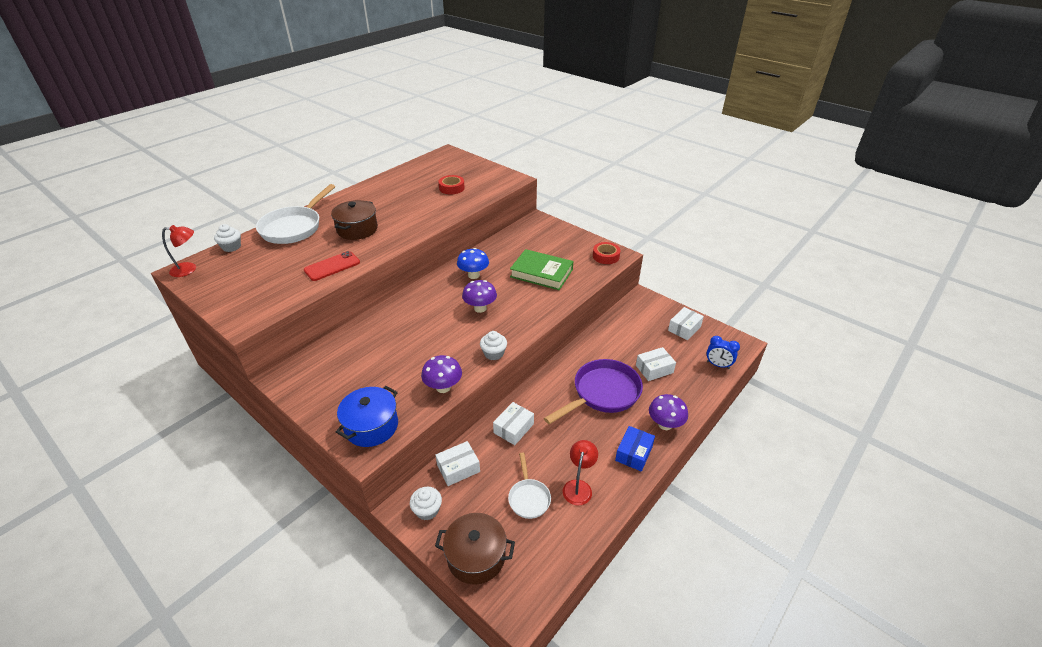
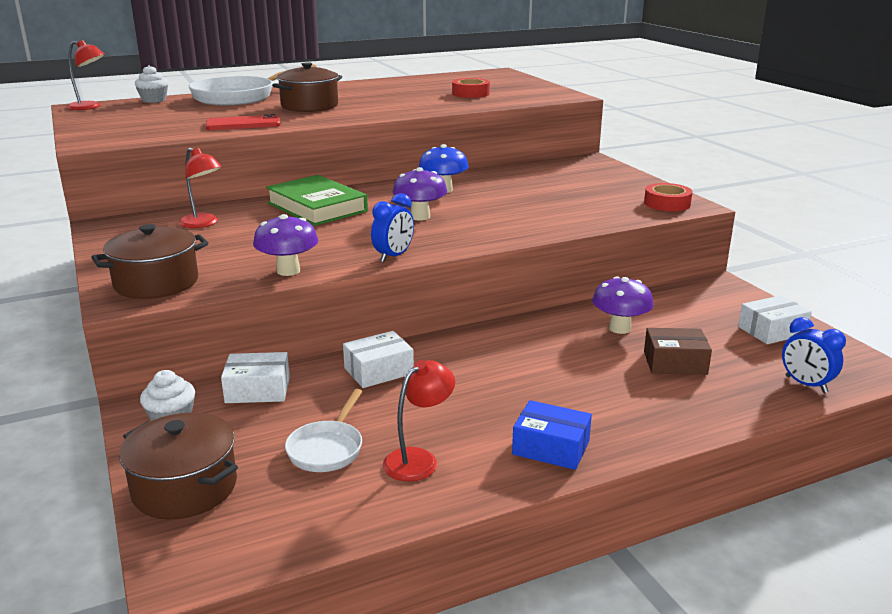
camera: 25 degrees right, 15 degrees down
blue pot [336,386,398,447] -> brown pot [91,224,208,299]
white cupcake [480,331,507,360] -> blue clock [371,193,414,262]
green book [510,249,574,290] -> green book moved to [266,175,368,226]
purple pan [544,359,643,424] -> none
blue box [615,426,655,472] -> blue box turned 60 degrees clockwise [512,400,592,470]
white box [636,347,676,381] -> brown box [644,328,712,375]
purple mushroom [649,394,688,430] -> purple mushroom moved to [592,276,654,334]
none -> red lamp [179,148,222,228]

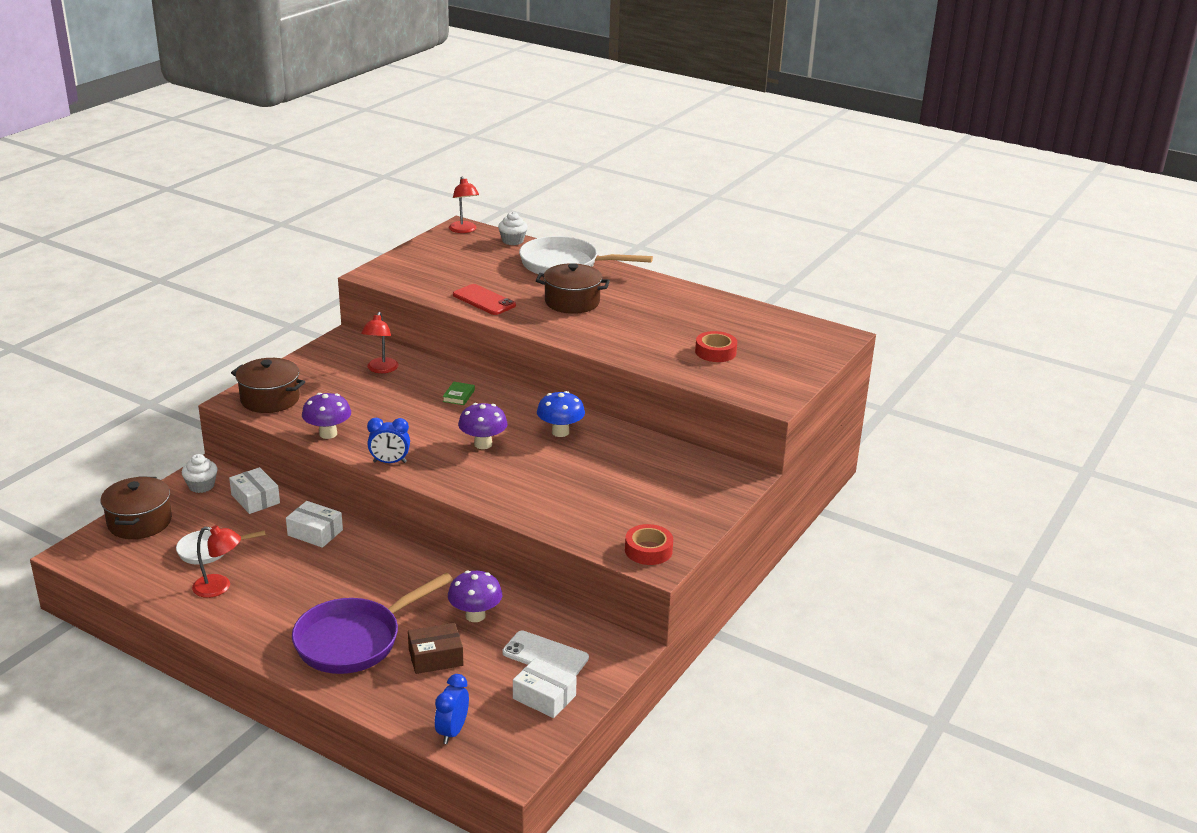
camera: 55 degrees right, 5 degrees up
green book [266,175,368,226] -> green book [443,382,475,405], size x0.41
blue box [512,400,592,470] -> none
brown box [644,328,712,375] -> brown box turned 75 degrees counterclockwise [408,623,463,674]
none -> purple pan [292,573,453,674]
none -> white phone [502,631,589,676]

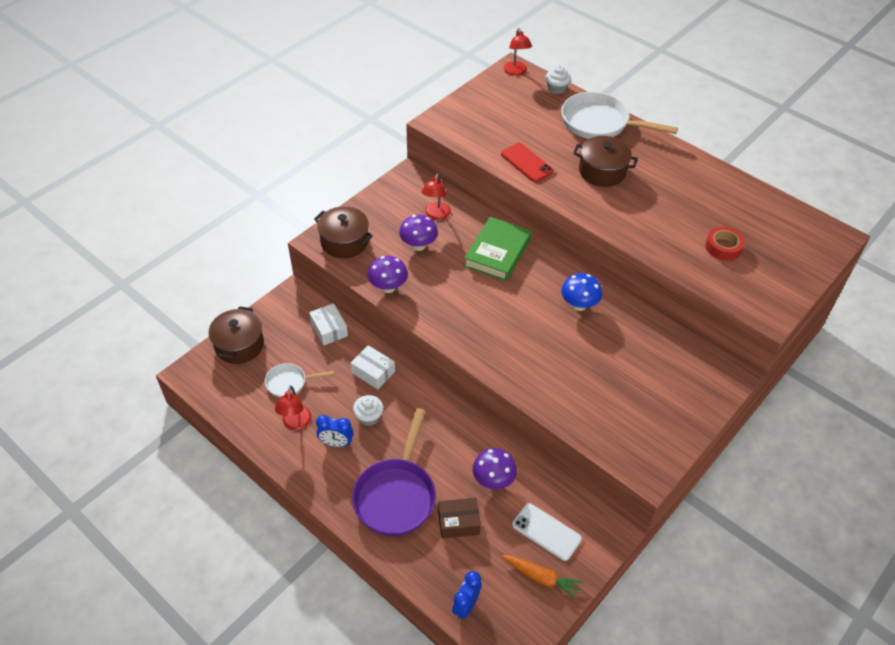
camera: 10 degrees right, 20 degrees up
white cupcake [182,454,218,493] -> white cupcake moved to [353,395,383,426]
red lamp [192,525,241,598] -> red lamp turned 75 degrees clockwise [275,385,312,430]
purple pan [292,573,453,674] -> purple pan turned 45 degrees counterclockwise [352,408,436,536]
blue clock [367,418,410,463] -> blue clock moved to [316,415,353,447]
green book [443,382,475,405] -> green book [464,217,532,281], size x2.44
purple mushroom [458,403,508,449] -> purple mushroom moved to [399,215,438,251]
white box [513,658,577,718] -> orange carrot [502,555,584,600]
red tape [625,524,673,565] -> none

